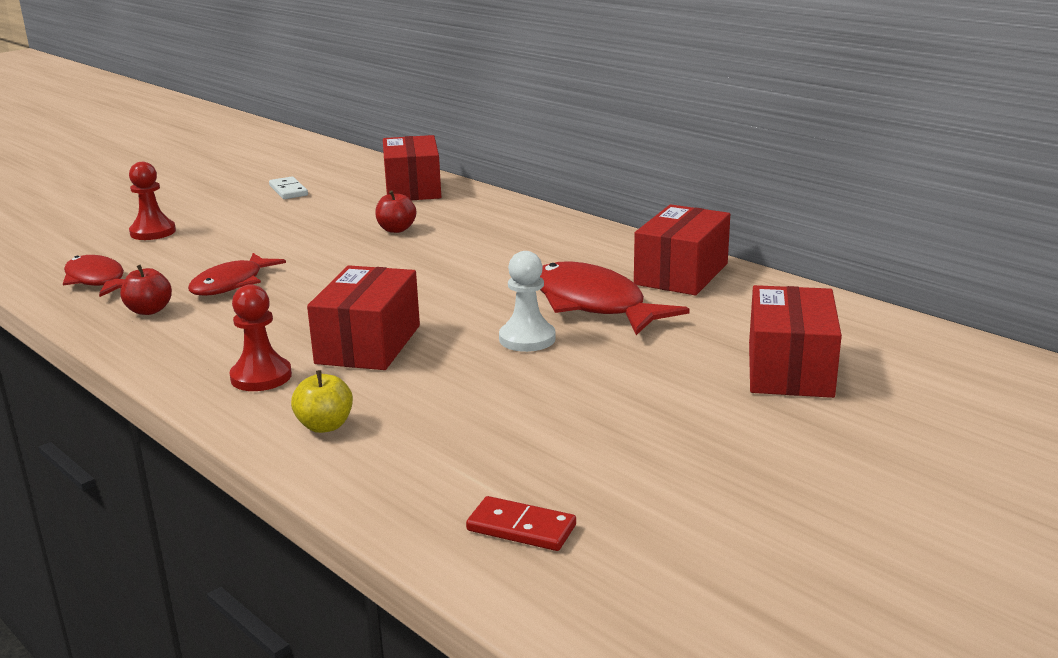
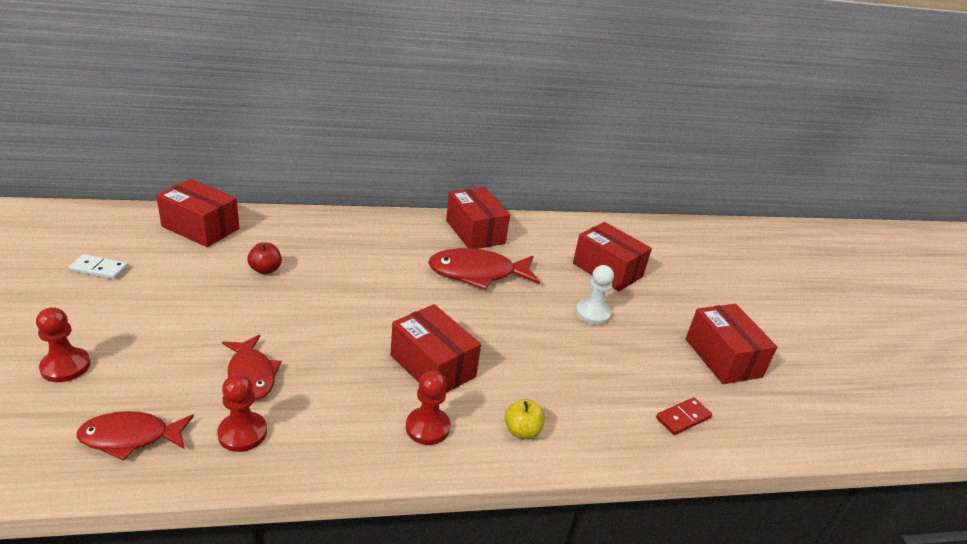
camera: 60 degrees left, 10 degrees up
red apple [120,265,172,315] -> red pawn [217,374,267,452]
white pawn [499,251,556,352] -> white pawn moved to [576,265,614,325]
none -> red box [686,304,778,384]

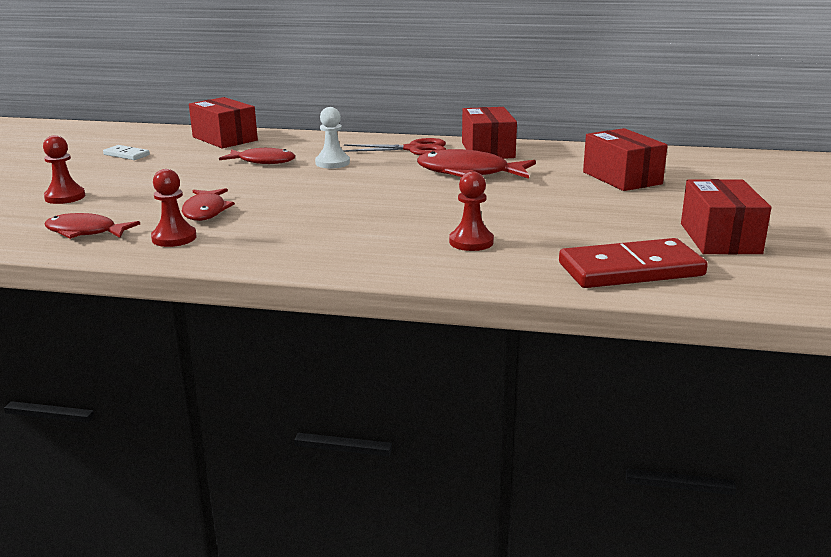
camera: 25 degrees right, 10 degrees down
red apple [247,243,282,274] -> red fish [219,148,295,164]
red box [390,304,481,393] -> none
red pawn [406,371,451,445] -> red pawn moved to [449,171,494,251]
yellow apple [505,399,545,439] -> none
white pawn [576,265,614,325] -> white pawn moved to [315,107,350,168]
red domino [656,397,712,435] -> red domino [559,238,708,288], size x2.10
none -> red scissors [343,138,446,155]

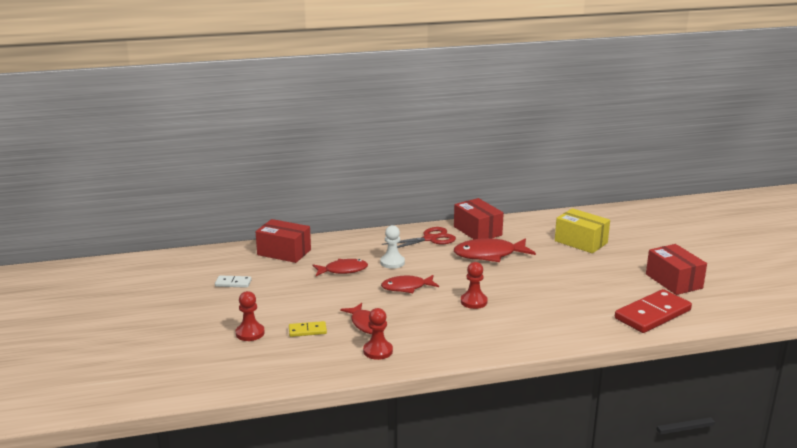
camera: 25 degrees left, 0 degrees up
red fish [45,213,140,239] -> red fish moved to [381,275,439,293]
red pawn [449,171,494,251] -> red pawn moved to [461,262,488,309]
red box [583,128,668,191] -> yellow box [555,208,610,253]
none -> yellow domino [289,321,327,337]

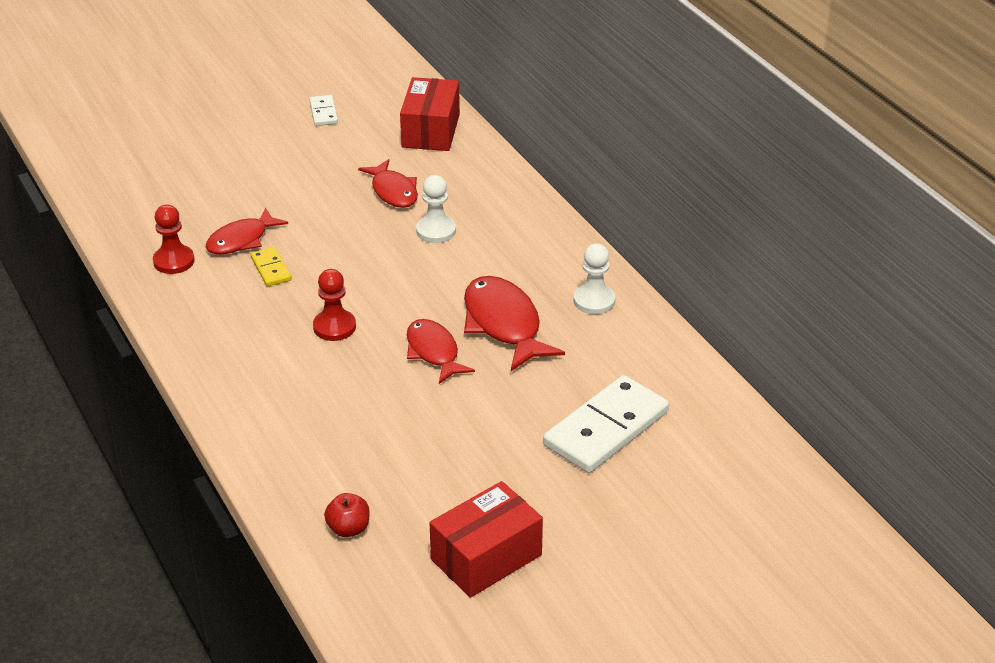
camera: 75 degrees right, 15 degrees up
red pawn [236,291,265,341] -> none
yellow domino [289,321,327,337] -> yellow domino moved to [251,247,292,287]
red fish [381,275,439,293] -> red fish moved to [407,319,475,384]
red scissors [382,227,456,248] -> none
red box [454,198,504,239] -> white pawn [573,243,616,314]
yellow box [555,208,610,253] -> white domino [543,375,669,473]
red domino [615,289,692,333] -> red apple [324,493,370,537]

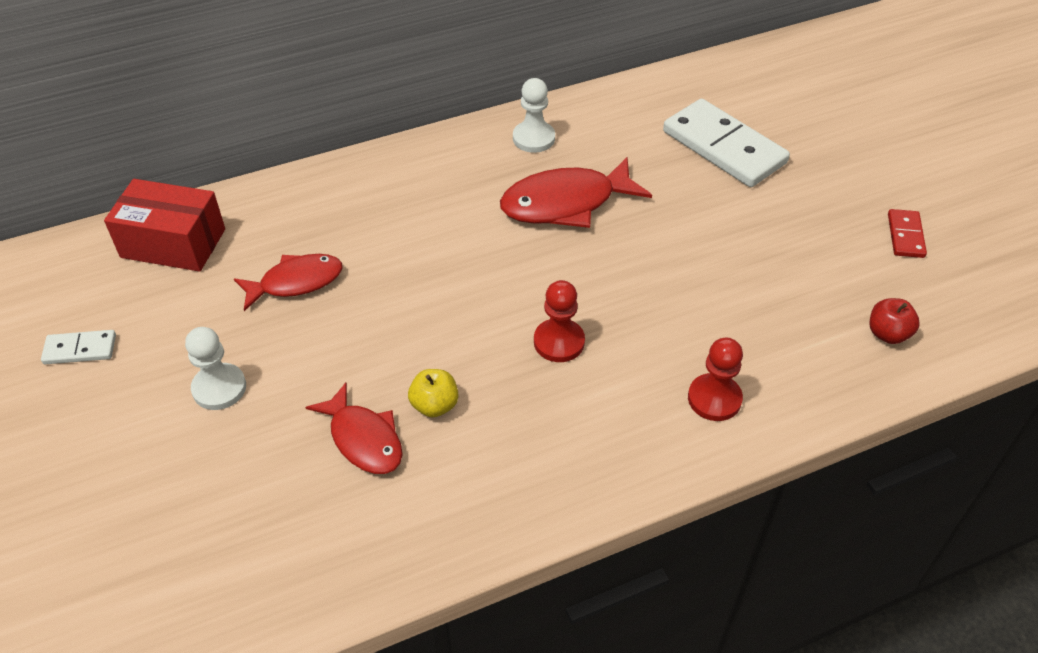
camera: 85 degrees left, 10 degrees up
red pawn [153,205,195,274] -> red pawn moved to [688,337,743,421]
yellow domino [251,247,292,287] -> yellow apple [408,369,458,418]
red fish [407,319,475,384] -> none
white pawn [416,175,456,243] -> white pawn moved to [185,327,246,410]
red box [429,481,543,598] -> red domino [888,209,927,258]

